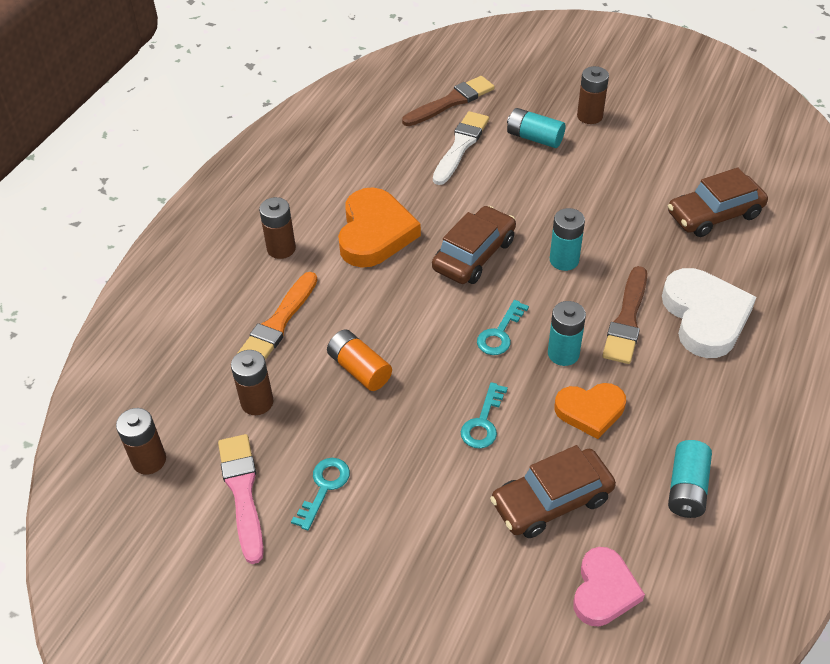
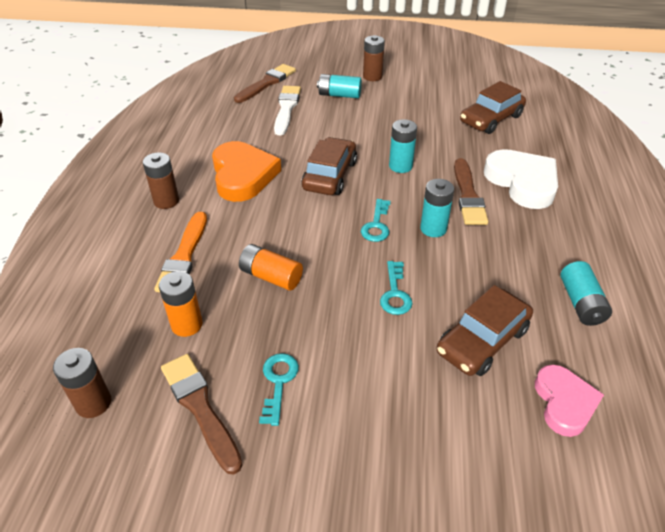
camera: 20 degrees left, 5 degrees down
pink brush [218,434,264,564] -> brown brush [161,354,243,474]
brown battery [231,350,273,415] -> orange battery [159,271,203,337]
orange heart [555,383,626,439] -> none

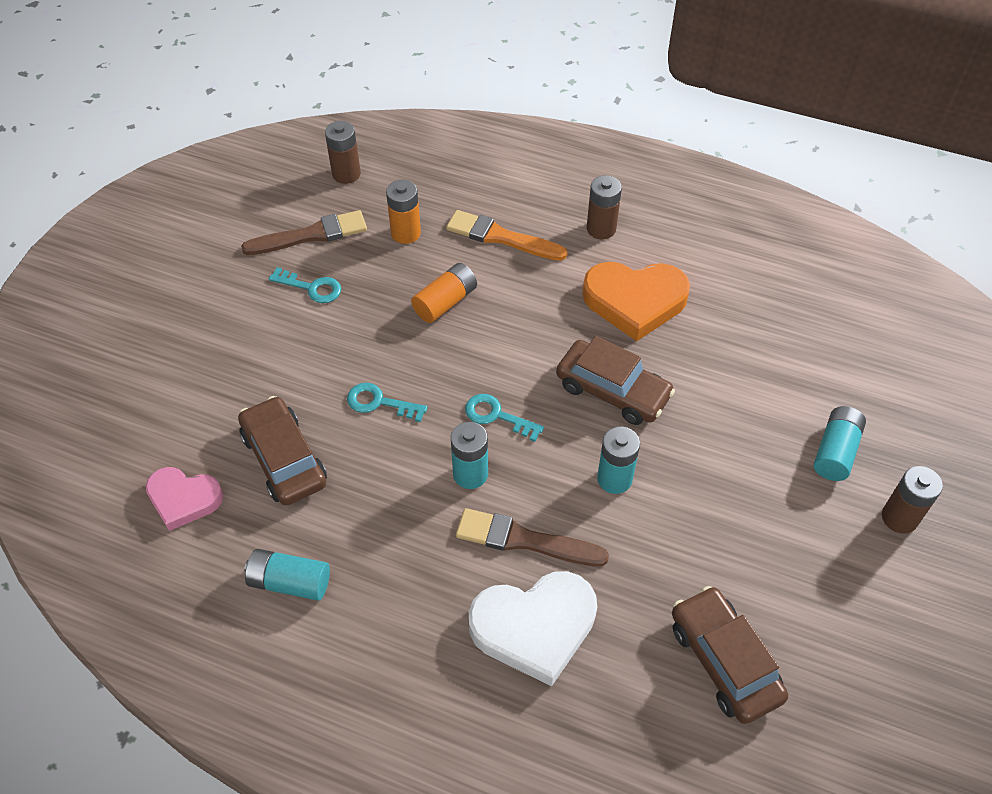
camera: 105 degrees right, 10 degrees up
brown brush [234,64,296,103] -> none
white brush [274,86,301,135] -> none

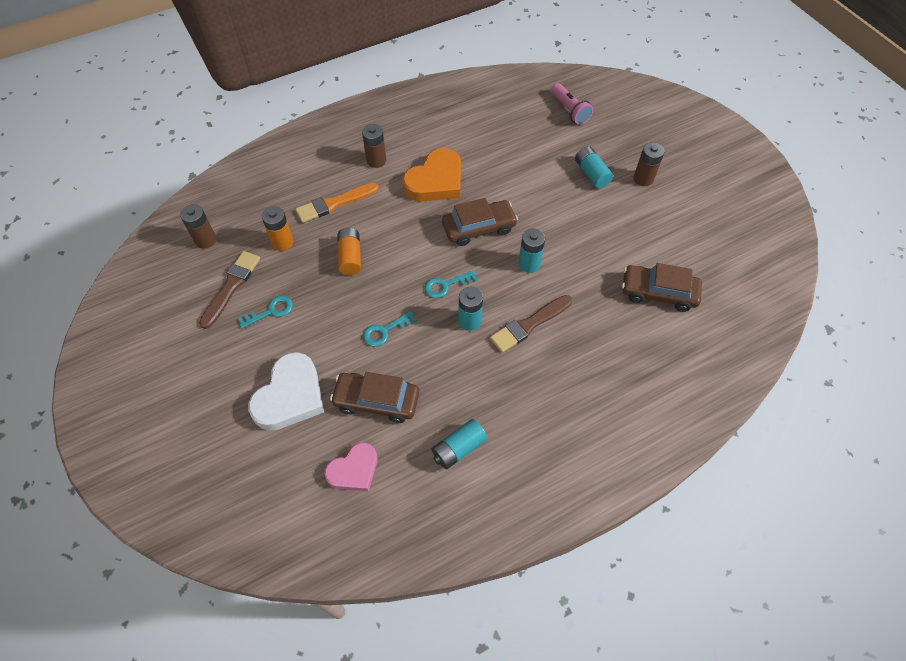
camera: 50 degrees left, 5 degrees up
white heart [469,571,597,686] -> white heart moved to [248,352,324,431]
none -> pink flashlight [551,83,593,125]

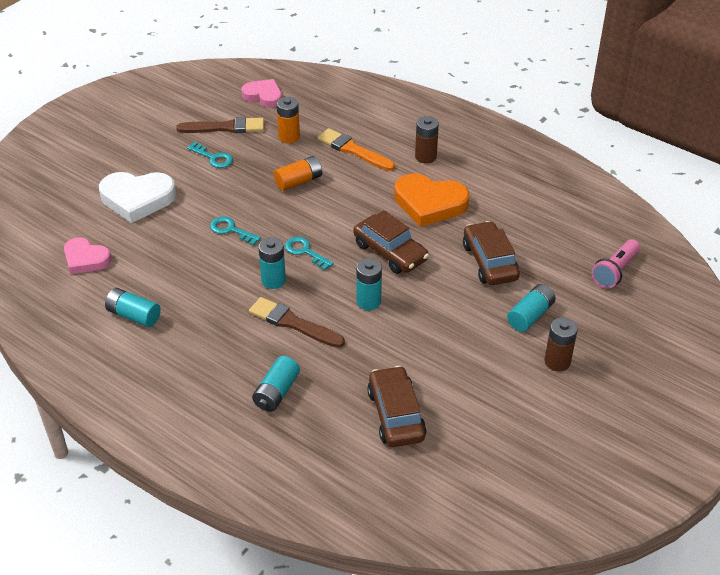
camera: 65 degrees right, 15 degrees down
brown battery [180,204,216,249] -> pink heart [242,79,282,107]
brown car [330,372,419,423] -> brown car moved to [463,221,520,285]
none -> turquoise battery [252,356,300,412]

